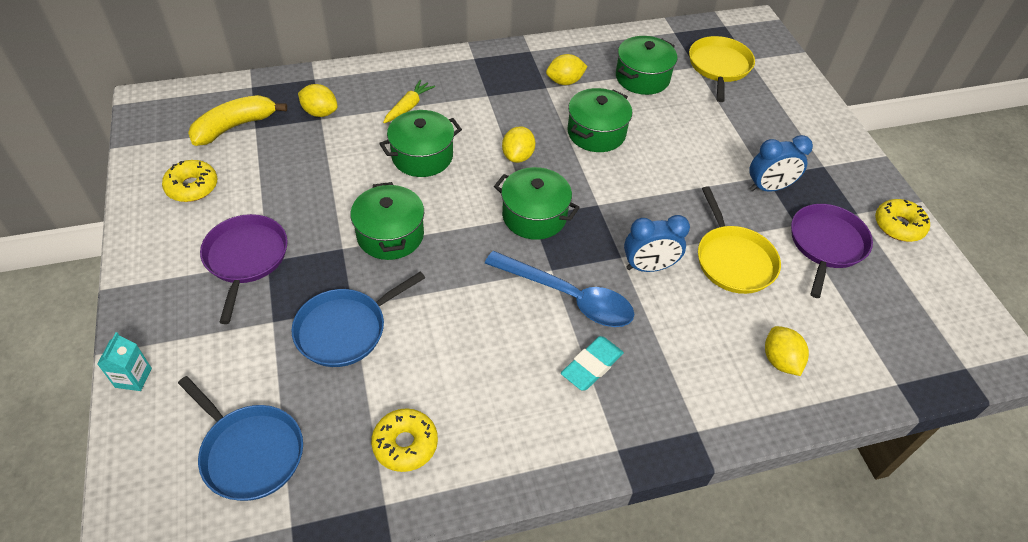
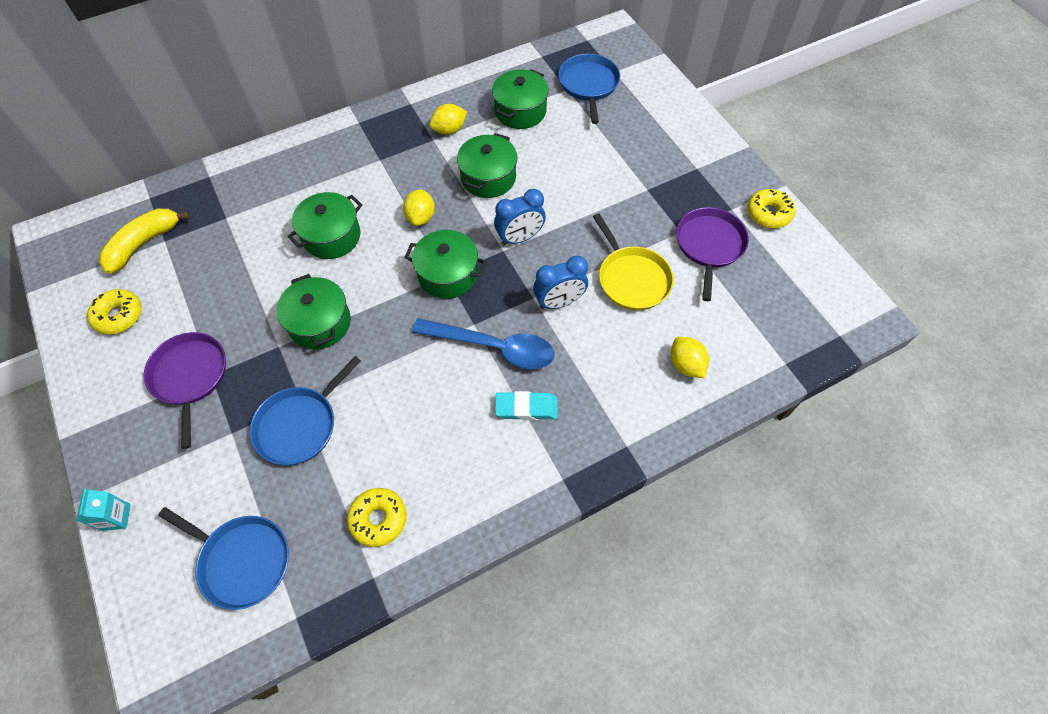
camera: 10 degrees left, 10 degrees up
yellow lemon [298,84,338,117] -> none
yellow carrot [383,79,435,123] -> none
turquoise eraser [561,336,624,390] -> turquoise eraser turned 60 degrees clockwise [495,391,558,420]
yellow pan [689,36,755,102] -> blue pan [558,54,620,124]
blue clock [750,135,813,192] -> blue clock moved to [494,189,546,245]

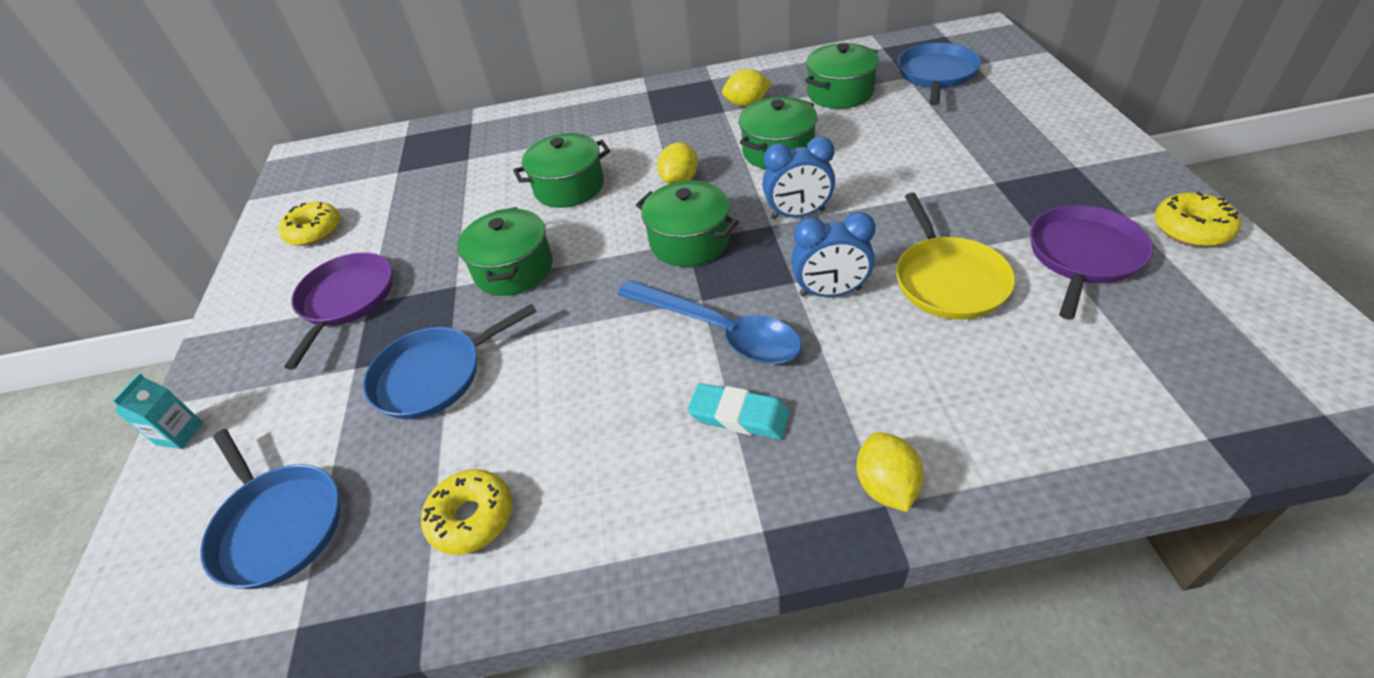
camera: 25 degrees right, 15 degrees down
yellow banana [99,208,190,274] -> none
yellow lemon [671,337,709,378] -> yellow lemon moved to [857,432,924,512]

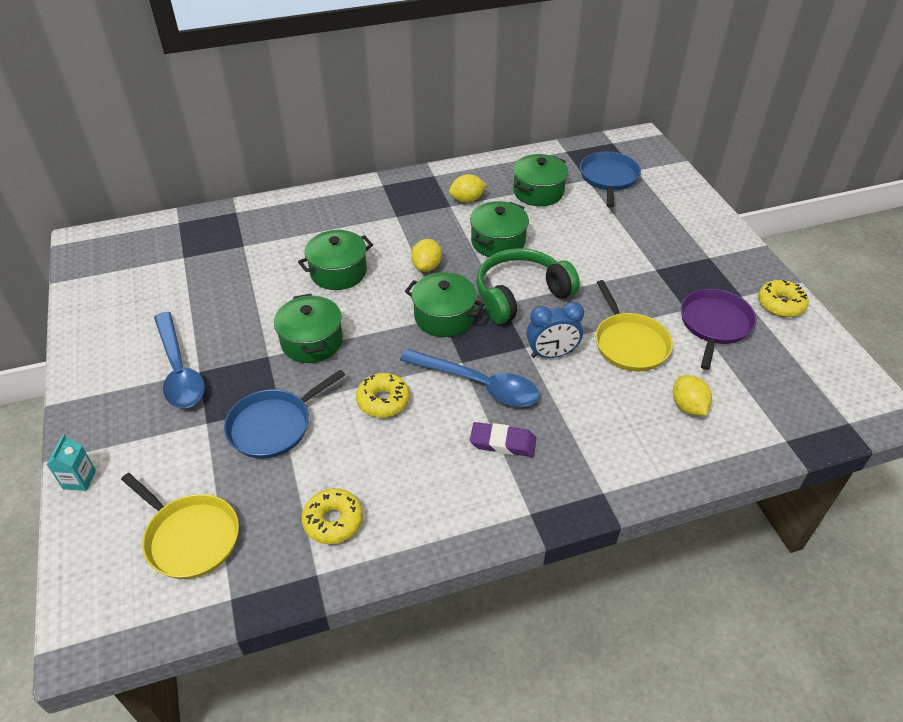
camera: 15 degrees left, 0 degrees up
blue pan [200,429,341,589] -> yellow pan [121,473,239,579]
yellow donut [278,202,340,246] -> yellow donut moved to [356,373,410,418]
purple pan [284,252,393,369] -> blue spoon [154,312,205,408]
turquoise eraser [688,383,790,440] -> purple eraser [470,422,536,457]
blue clock [762,136,835,219] -> green headphones [476,248,580,324]
yellow lemon [857,432,924,512] -> yellow lemon moved to [673,375,712,416]

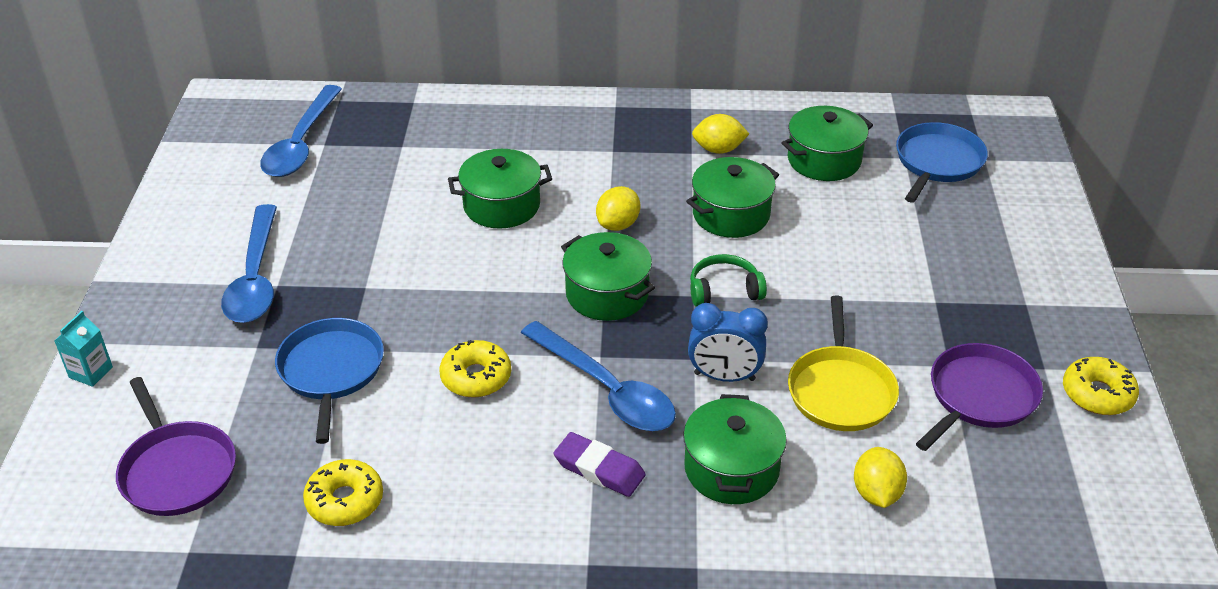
camera: 20 degrees right, 5 degrees down
yellow pan [121,473,239,579] -> purple pan [116,377,236,516]
blue pan [224,369,345,459] -> blue pan turned 105 degrees clockwise [275,318,384,444]
green pot [274,294,343,363] -> green pot moved to [683,394,787,504]
green headphones [476,248,580,324] -> green headphones [690,254,767,307], size x0.55
none -> blue spoon [260,85,342,177]

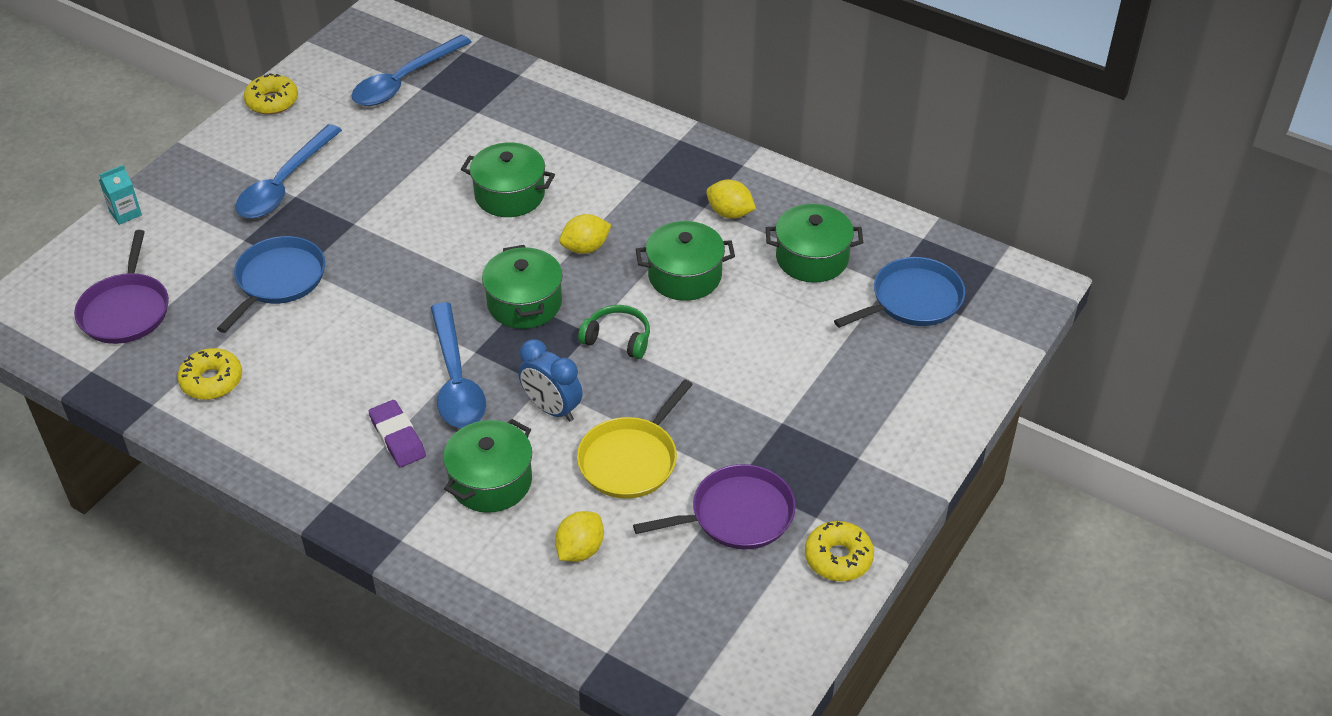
camera: 30 degrees right, 5 degrees up
yellow donut [439,340,511,398] -> yellow donut moved to [244,73,298,115]

